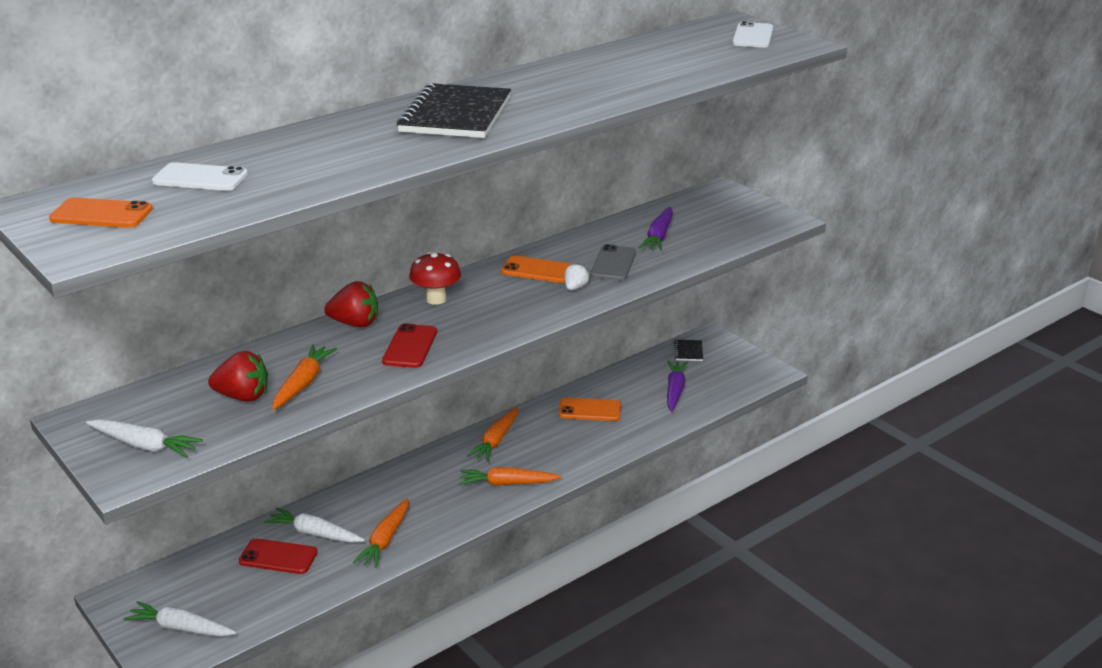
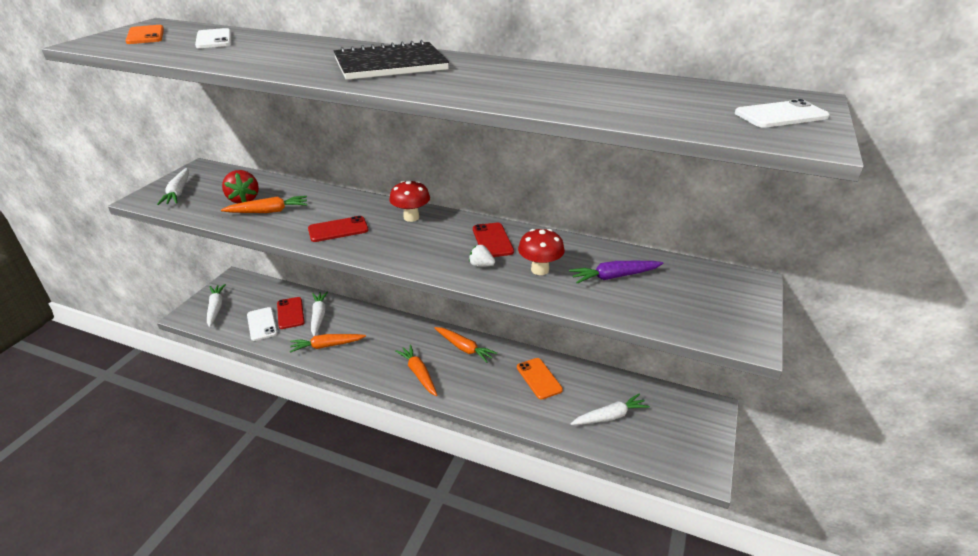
camera: 60 degrees right, 5 degrees up
red strawberry [324,281,378,327] -> none
orange carrot [467,407,518,462] -> orange carrot turned 135 degrees counterclockwise [435,327,497,363]
orange phone [501,255,572,283] -> red phone [473,223,514,257]
white strawberry [565,263,589,290] -> white strawberry turned 150 degrees counterclockwise [469,245,495,267]
grey phone [590,244,636,281] -> red mushroom [518,229,565,275]
purple carrot [667,360,688,412] -> white carrot [570,394,650,425]
black notebook [674,340,703,361] -> none
none -> white phone [247,307,277,341]

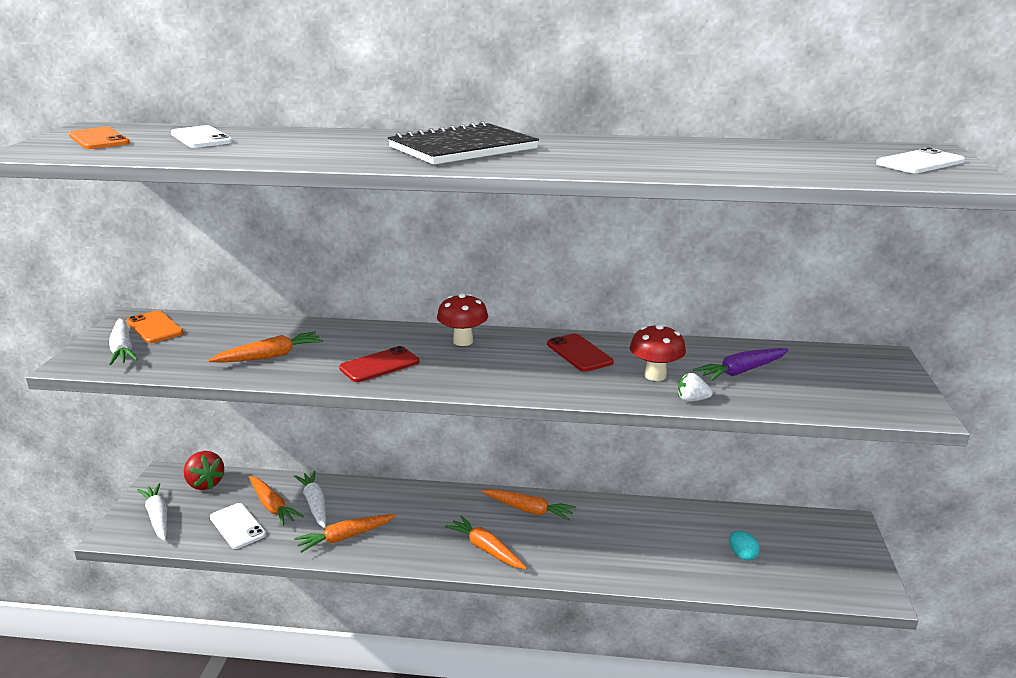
camera: 15 degrees left, 10 degrees down
red strawberry [222,170,259,204] -> red strawberry moved to [184,451,225,490]
red phone [277,297,305,329] -> orange carrot [249,476,304,526]
white strawberry [469,245,495,267] -> white strawberry moved to [678,373,713,402]
orange phone [517,358,563,400] -> orange phone moved to [126,310,184,343]
white carrot [570,394,650,425] -> turquoise egg [729,531,760,560]

